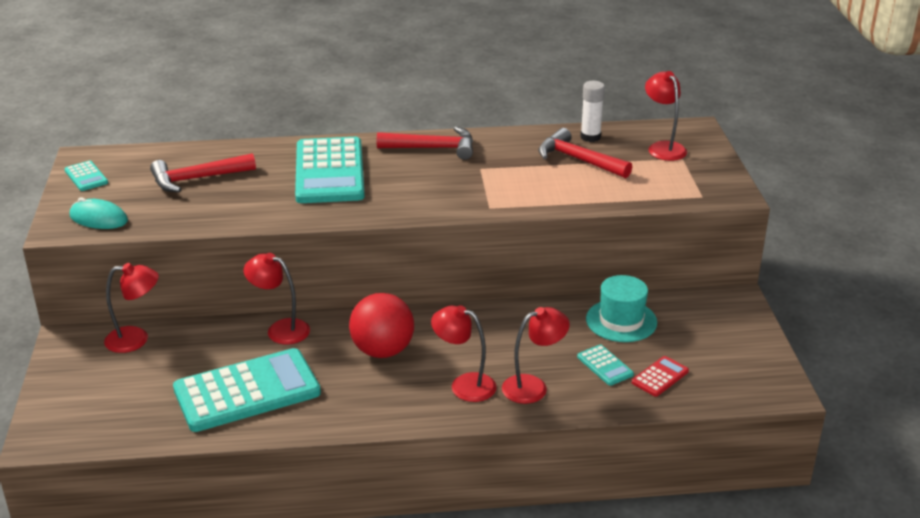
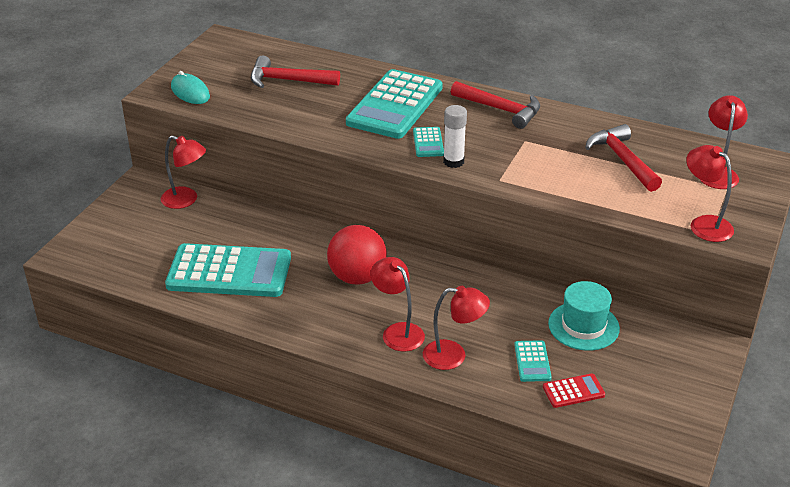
camera: 30 degrees right, 5 degrees up
turquoise calculator [64,161,108,191] -> turquoise calculator moved to [413,127,444,157]
red lamp [244,253,310,345] -> red lamp moved to [686,145,734,242]
white glue stick [580,81,605,142] -> white glue stick moved to [443,105,467,168]

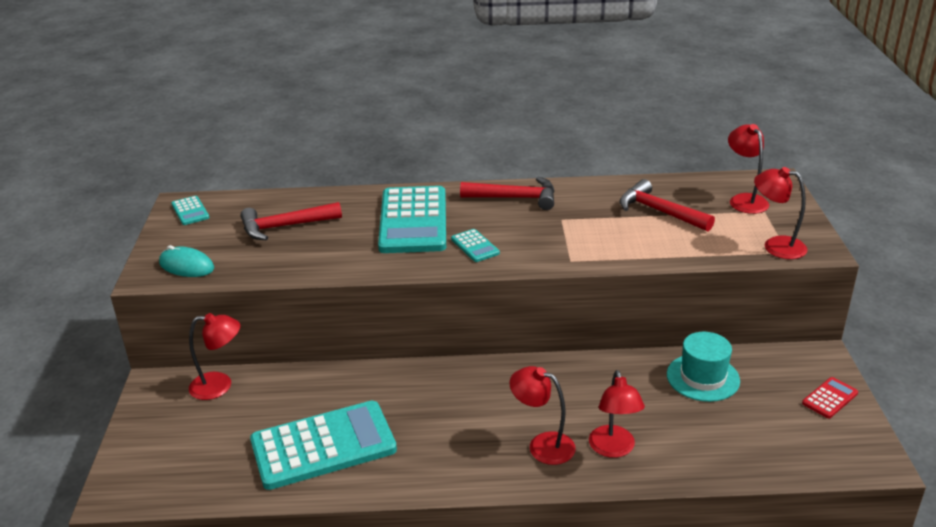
camera: 25 degrees left, 5 degrees down
red ball [327,225,387,285] -> none
red lamp [423,286,490,370] -> red lamp turned 105 degrees clockwise [589,370,645,458]
white glue stick [443,105,467,168] -> none
turquoise calculator [514,340,552,382] -> turquoise calculator moved to [172,196,209,225]
red calculator [543,373,605,408] -> red calculator moved to [802,377,858,418]

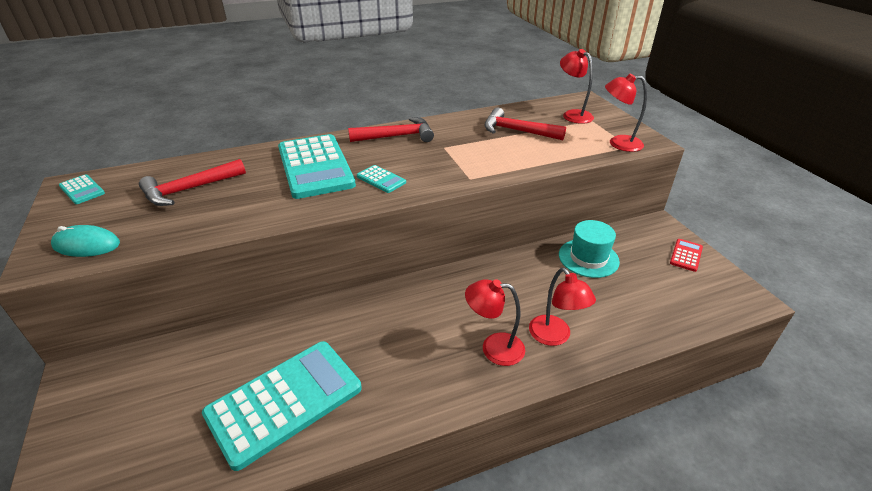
camera: 20 degrees left, 5 degrees up
red lamp [189,313,240,400] -> none

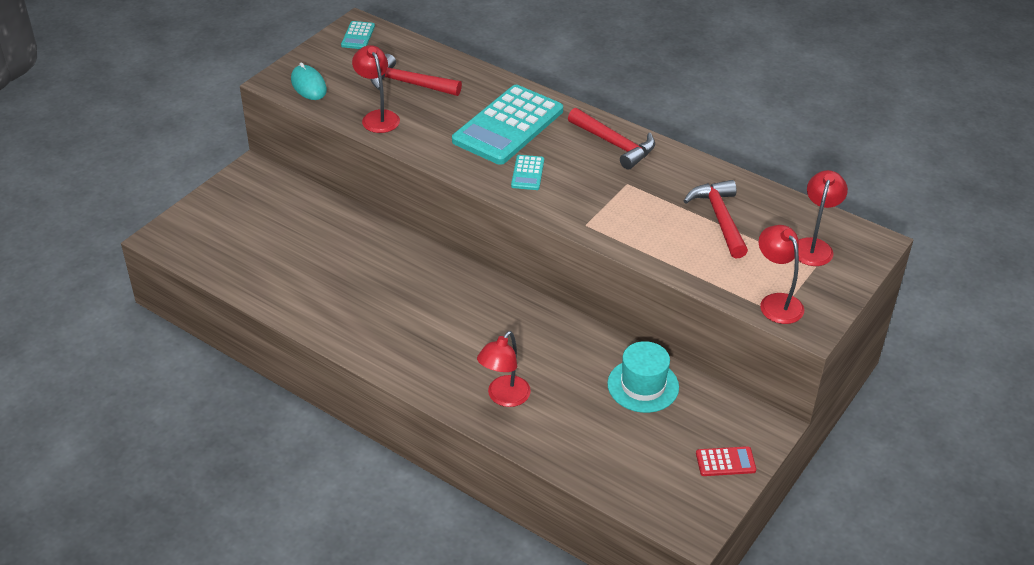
camera: 55 degrees right, 5 degrees up
turquoise calculator [202,341,362,471] -> none
red lamp [465,279,525,366] -> red lamp moved to [352,45,400,133]

